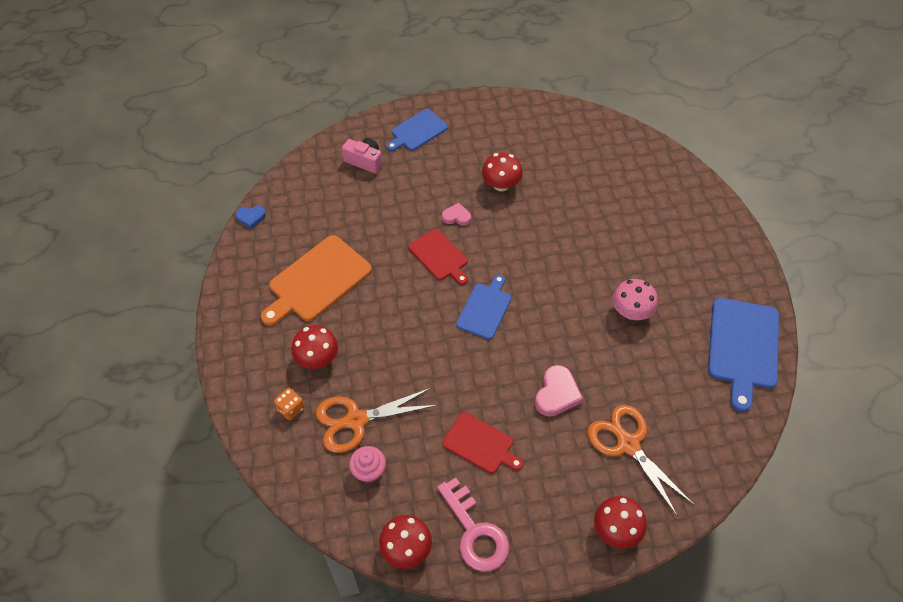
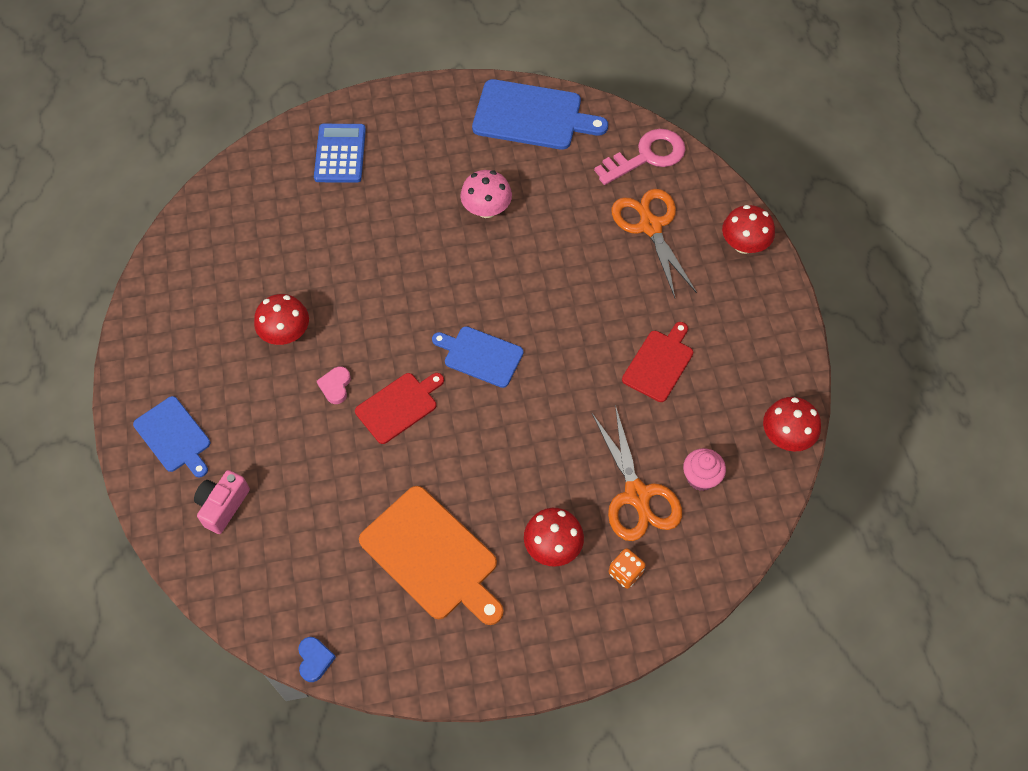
camera: 90 degrees left, 5 degrees up
pink key [437,478,509,572] -> pink key moved to [594,129,686,185]
pink heart [535,365,583,417] -> none
orange scissors [588,405,694,517] -> orange scissors turned 105 degrees clockwise [612,189,697,298]
none -> blue calculator [314,124,366,183]

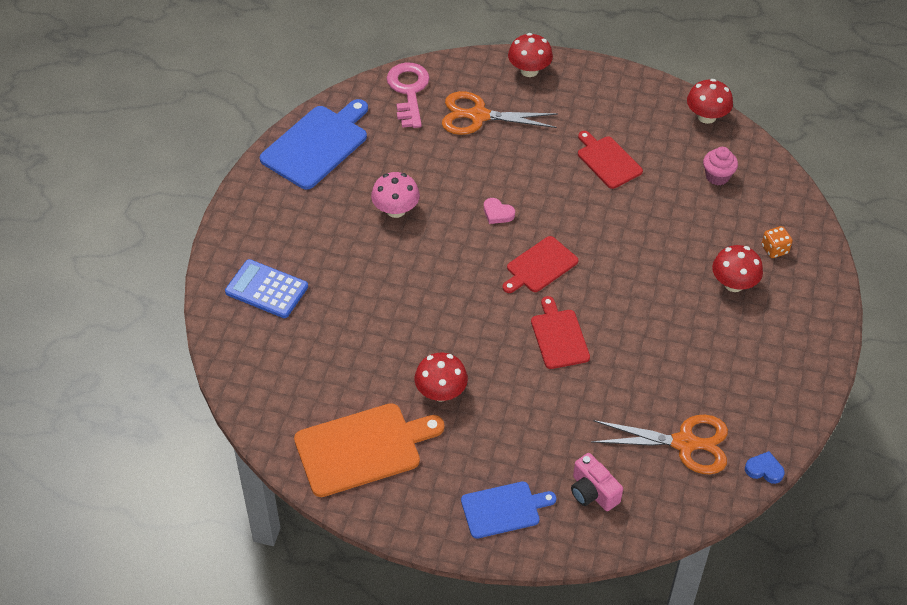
camera: 65 degrees left, 10 degrees down
pink heart [317,366,351,404] -> pink heart moved to [484,198,515,224]
orange cutting board [359,486,504,625] -> orange cutting board moved to [294,403,445,497]
blue cutting board [432,326,524,388] -> red cutting board [502,236,578,293]
orange scissors [592,405,682,541] -> orange scissors moved to [591,415,728,474]

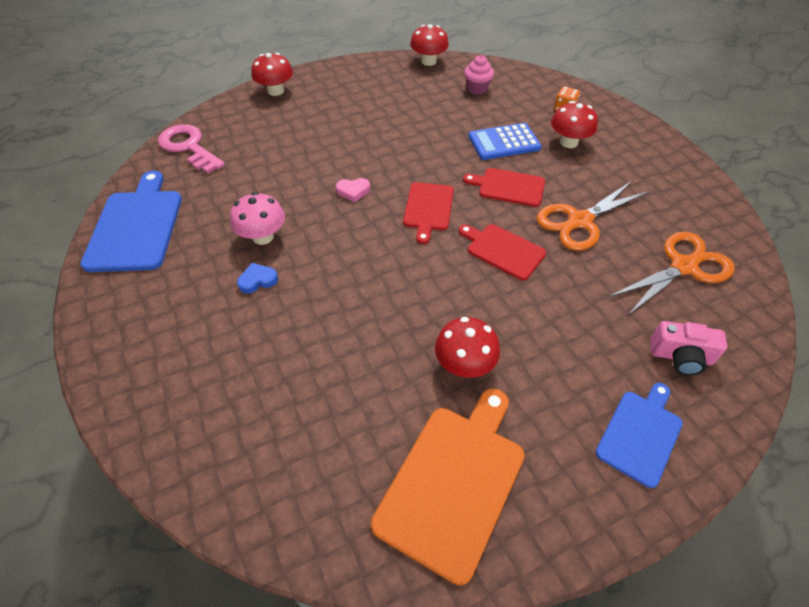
camera: 40 degrees left, 0 degrees up
blue calculator [225,259,308,318] -> blue calculator moved to [468,123,541,160]
orange scissors [442,91,558,135] -> orange scissors moved to [537,181,649,251]
red cutting board [578,131,643,189] -> red cutting board moved to [463,168,545,207]
blue heart [745,451,785,484] -> blue heart moved to [237,263,278,294]

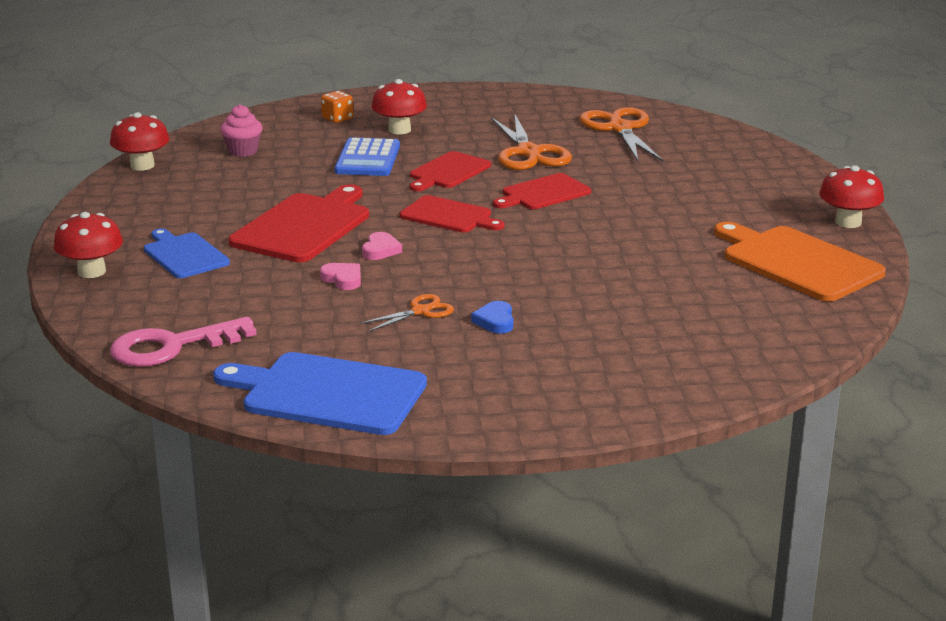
camera: 70 degrees left, 25 degrees down
pink mushroom [230,192,285,245] -> orange scissors [360,294,454,332]
red mushroom [435,317,500,378] -> red mushroom moved to [819,165,884,228]
blue cutting board [596,383,683,488] -> blue cutting board moved to [144,228,230,278]
pink camera [650,321,727,375] -> none
none -> red cutting board [229,184,369,262]
none -> pink heart [320,263,361,290]

